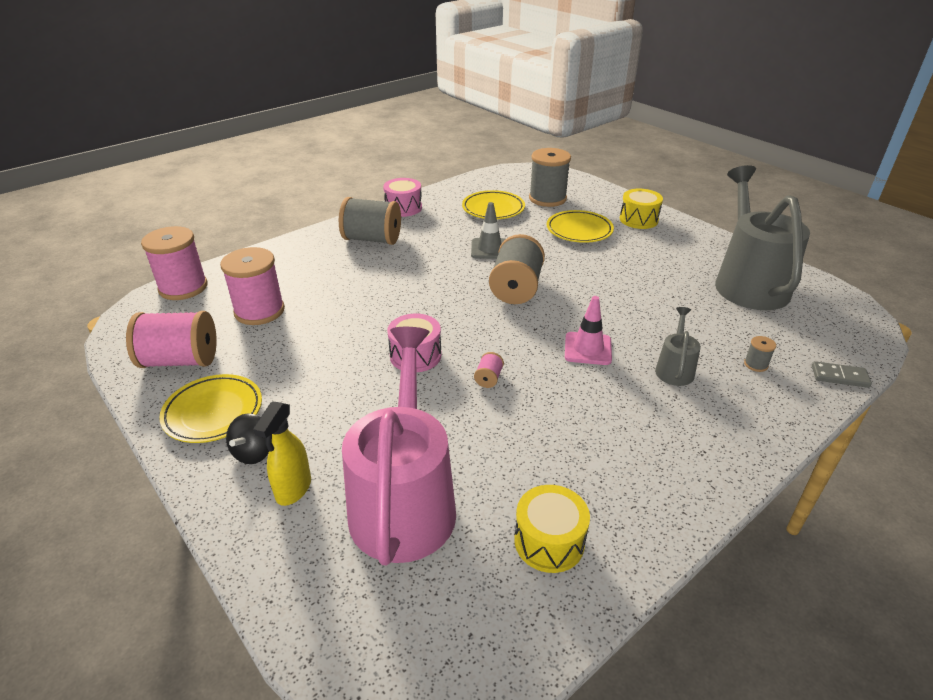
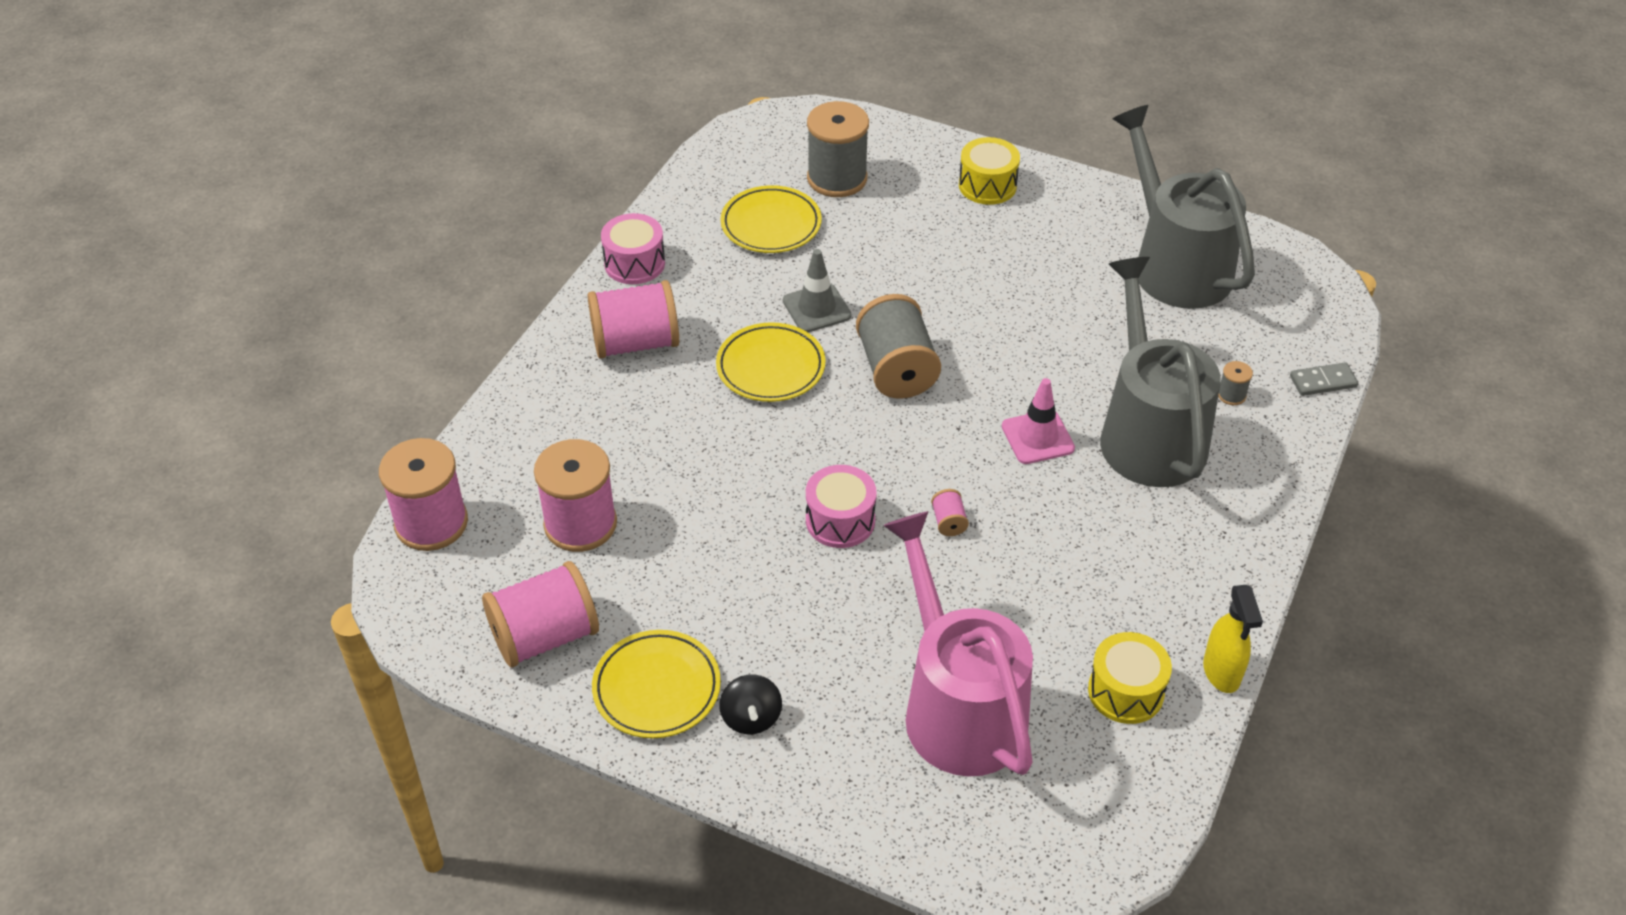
camera: 25 degrees left, 10 degrees up
yellow spray bottle [253,402,311,506] -> yellow spray bottle moved to [1203,585,1263,693]
grey spool [339,197,401,245] -> pink spool [588,280,679,359]
yellow plate [547,210,614,243] -> yellow plate moved to [716,322,826,402]
grey watering can [655,307,701,386] -> grey watering can [1100,257,1221,487], size x2.23

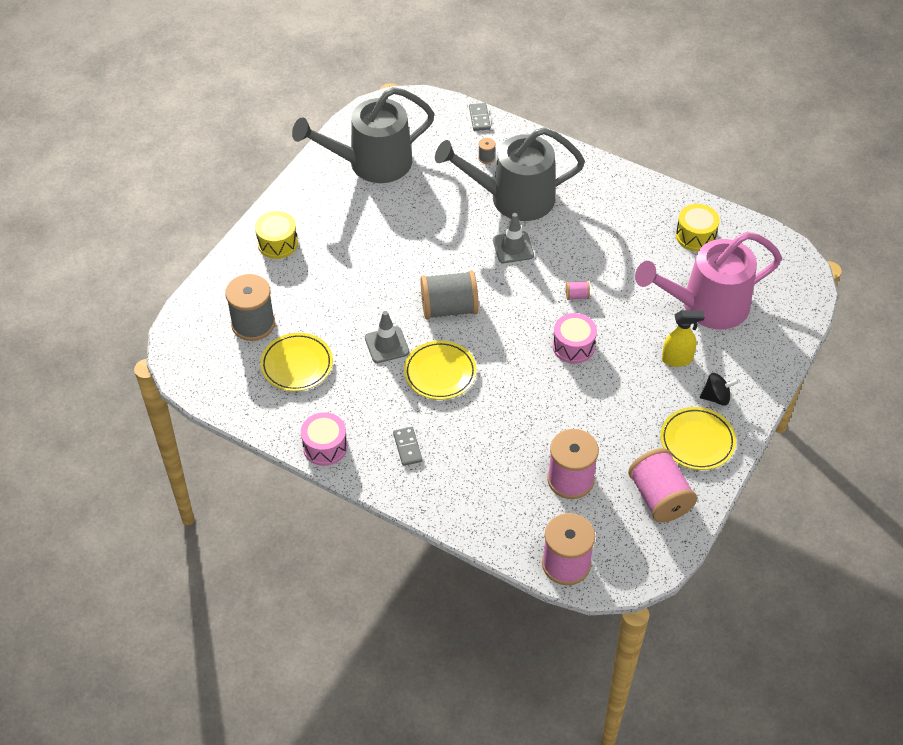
camera: 85 degrees left, 5 degrees up
pink spool [588,280,679,359] -> grey domino [393,427,423,466]
pink traffic cone [1002,378,1075,464] -> grey traffic cone [493,213,534,263]
yellow spray bottle [1203,585,1263,693] -> yellow spray bottle moved to [662,310,705,367]

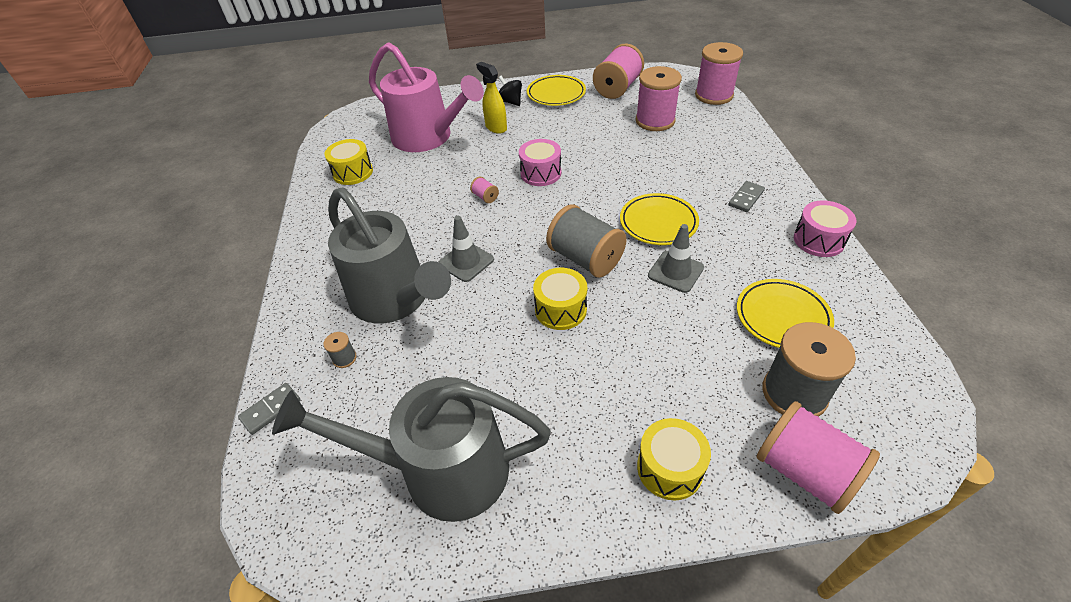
camera: 125 degrees left, 5 degrees down
grey watering can [292,87,435,183] -> grey watering can turned 150 degrees clockwise [272,377,551,522]
none -> yellow drum [533,268,587,330]
none -> pink spool [757,401,880,514]

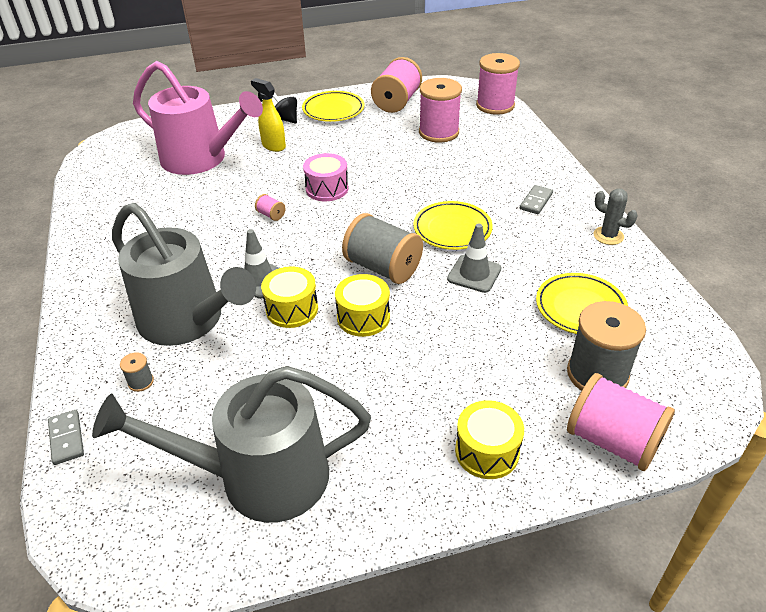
camera: 10 degrees left, 5 degrees down
grey domino [238,383,301,435] -> grey domino turned 60 degrees counterclockwise [48,410,84,465]
yellow drum [324,139,373,185] -> yellow drum moved to [261,267,318,328]
pink drum [794,200,857,257] -> grey cactus [594,189,638,245]

